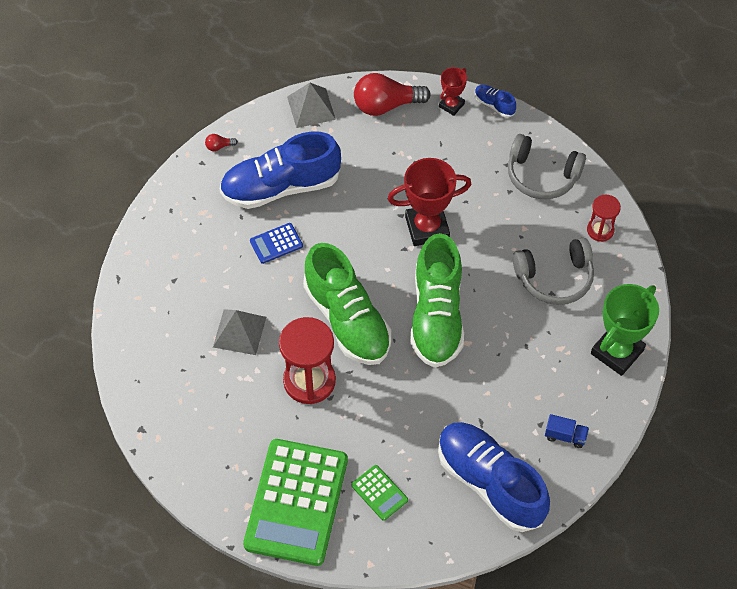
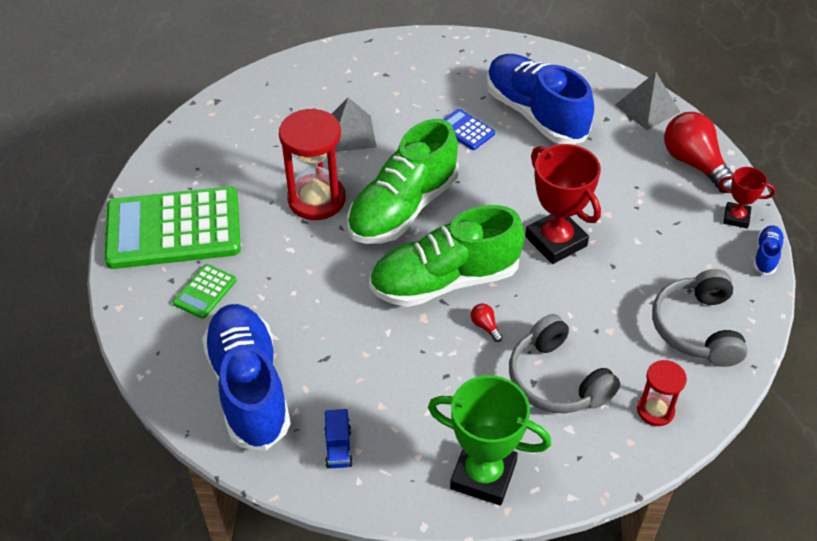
camera: 70 degrees right, 10 degrees down
red light bulb [205,134,238,151] -> red light bulb moved to [471,304,503,342]
blue shoe [438,422,550,532] -> blue shoe turned 45 degrees counterclockwise [202,304,291,451]

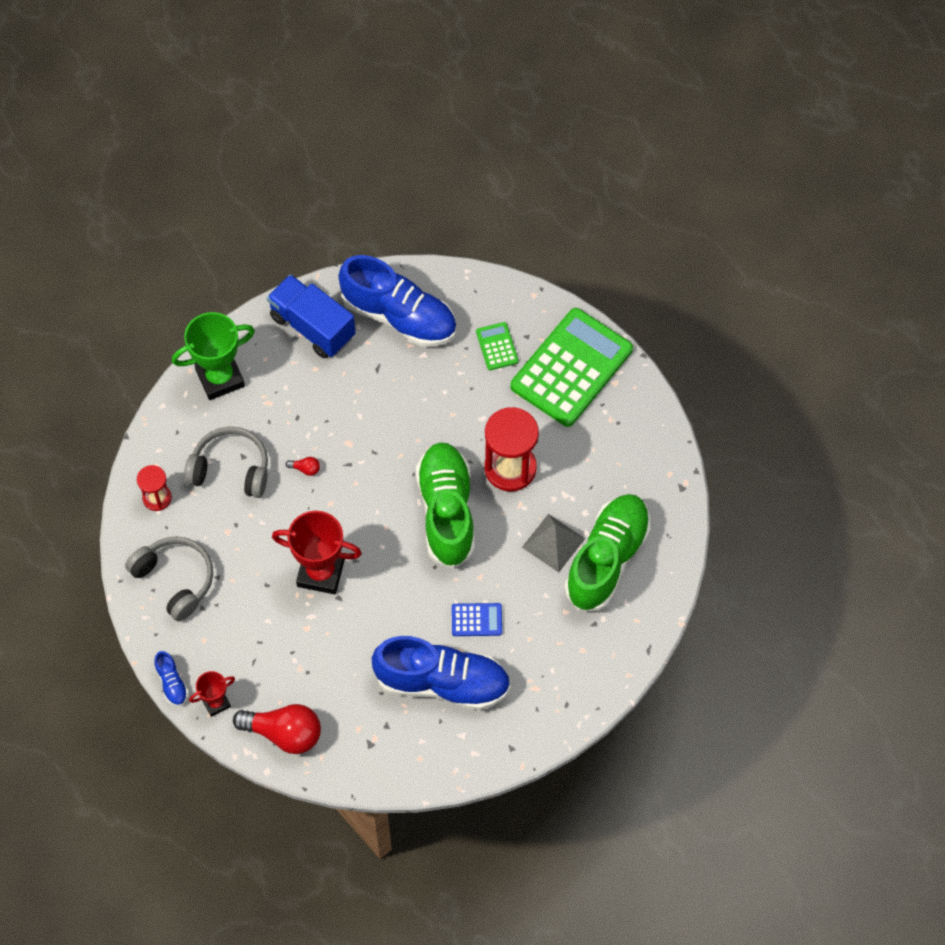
camera: 135 degrees right, 15 degrees up
blue truck [324,409,353,468] -> blue truck [267,274,356,358], size x2.24
green shoe [369,205,524,307] -> green shoe moved to [565,494,651,611]
grey pyramid [615,72,680,130] -> none

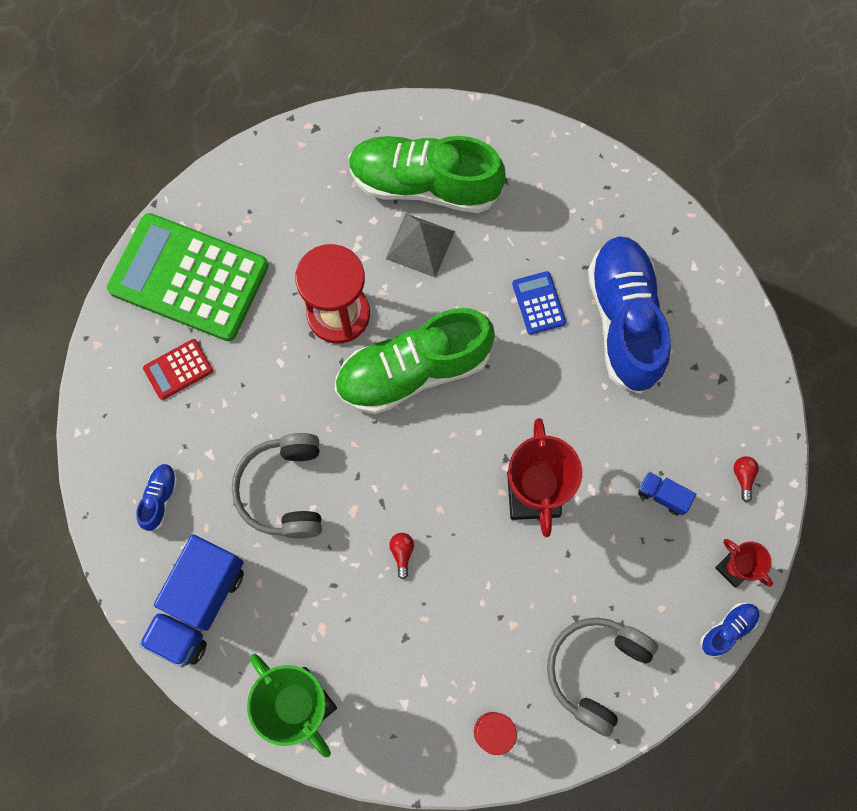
camera: 105 degrees left, 10 degrees up
grey headphones [184,427,268,498] -> grey headphones moved to [231,433,322,538]
red light bulb [233,704,321,754] -> red light bulb [734,456,759,502], size x0.41
blue shoe [338,255,457,347] -> blue shoe [136,464,178,532], size x0.41
green calculator [476,322,518,370] -> red calculator [143,339,213,400]
none -> blue truck [639,472,696,515]

